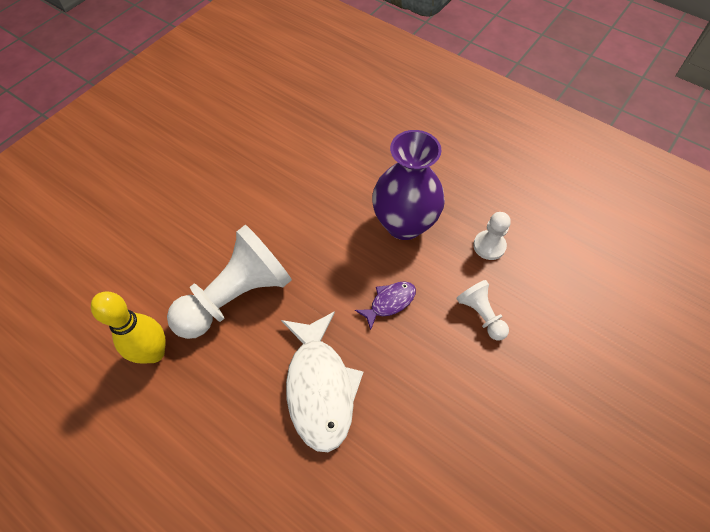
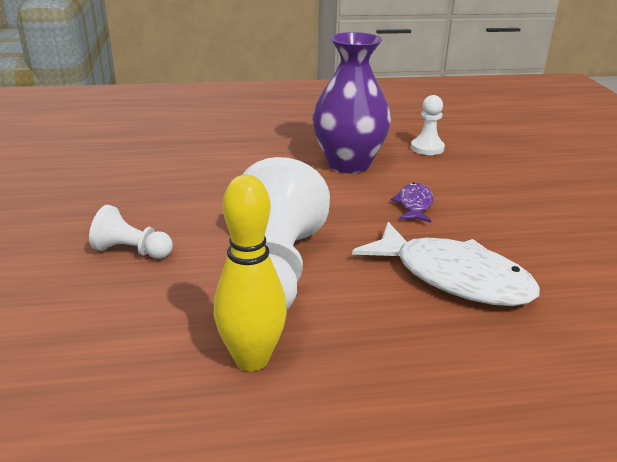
camera: 45 degrees left, 30 degrees down
white pawn [456,280,509,341] -> white pawn moved to [89,205,173,259]

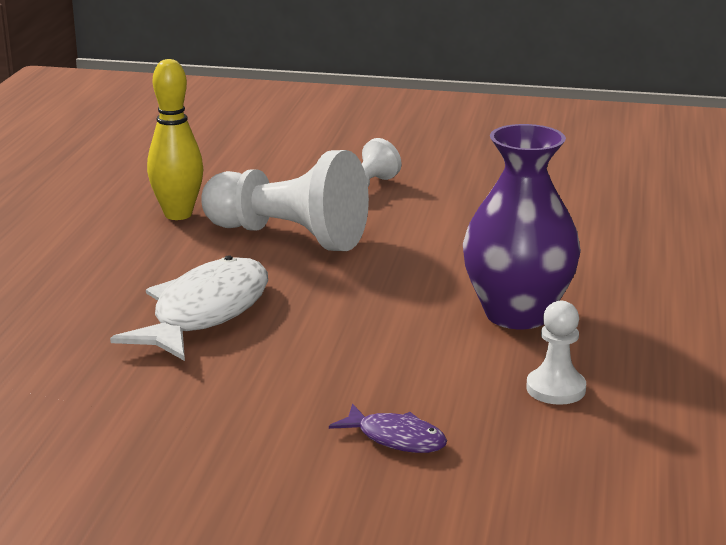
camera: 110 degrees right, 5 degrees down
white fish [352,222,540,306] -> white fish turned 150 degrees clockwise [110,256,268,361]
purple fish [391,183,434,223] -> purple fish moved to [329,404,447,453]

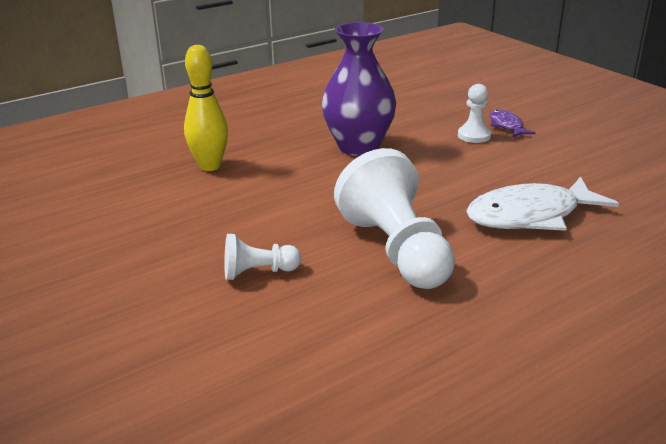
camera: 135 degrees left, 5 degrees up
yellow bowling pin [147,59,203,220] -> yellow bowling pin moved to [184,45,228,171]
white pawn [526,301,586,405] -> white pawn moved to [458,84,491,143]

